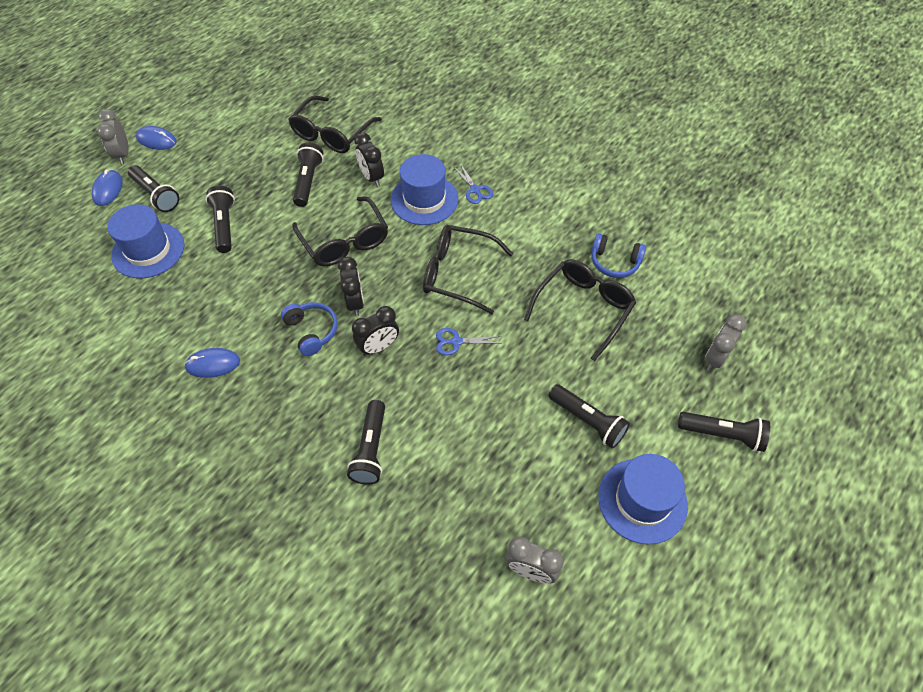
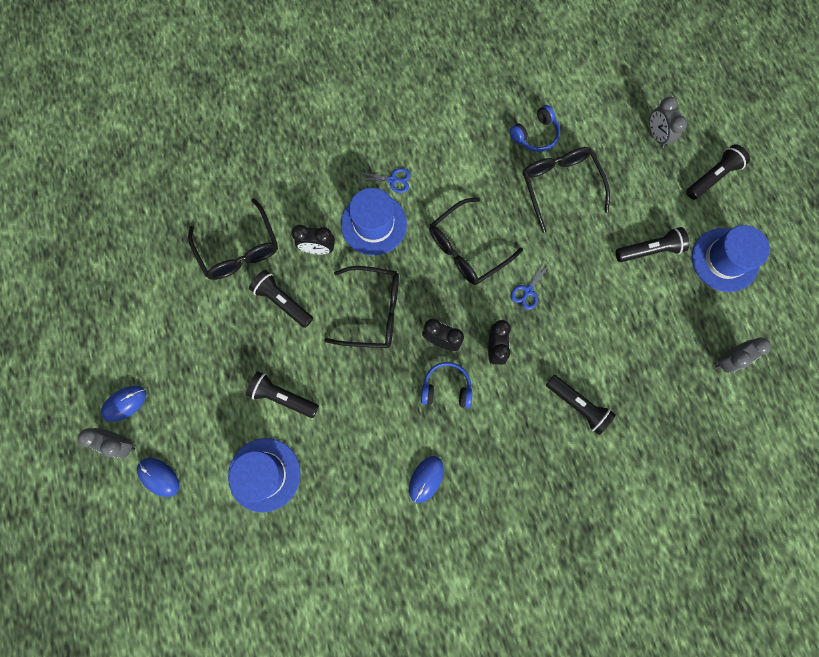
camera: 55 degrees left, 20 degrees up
black flashlight [128,165,179,212] -> none

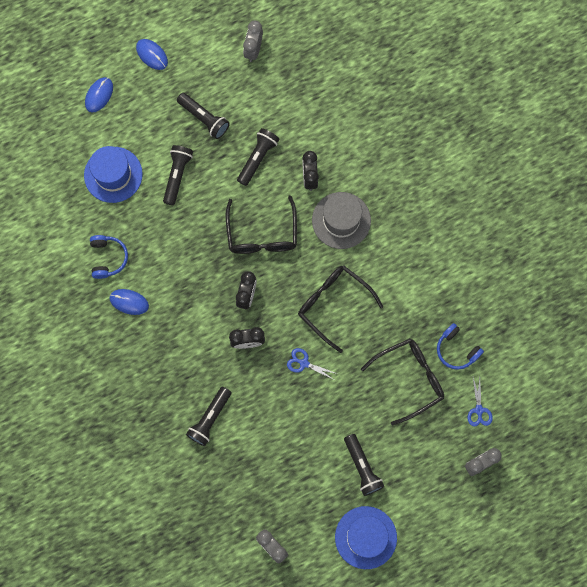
camera: 80 degrees right, 0 degrees up
grey clock [78,428,135,458] -> grey clock moved to [243,21,263,62]
black glasses [188,198,278,280] -> none
blue hat [341,188,407,255] -> grey hat [312,192,371,249]
blue scissors [355,168,411,193] -> blue scissors moved to [468,378,493,427]
blue headphones [421,362,472,408] -> blue headphones moved to [90,235,128,279]
black flashlight [686,144,750,200] -> black flashlight moved to [177,93,230,139]

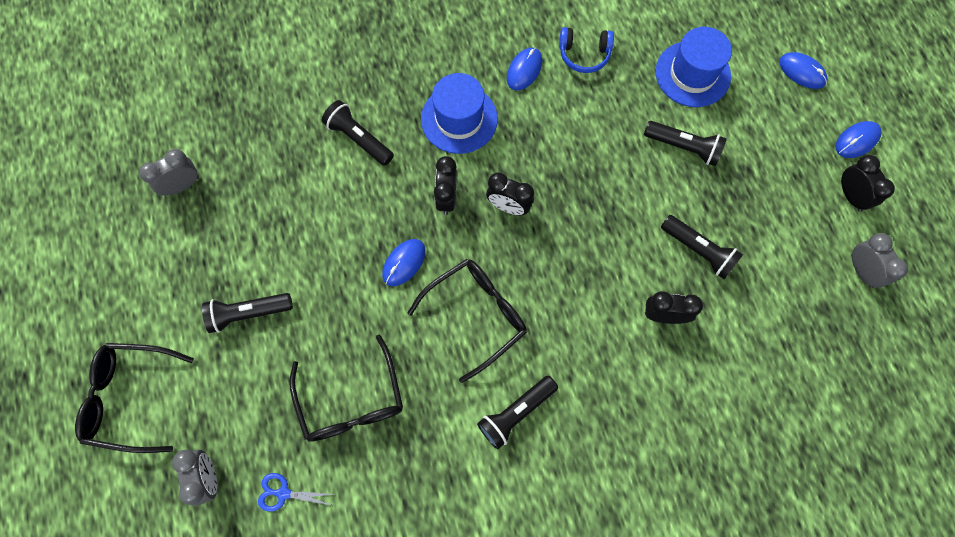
camera: 100 degrees right, 5 degrees down
black flashlight [177,93,230,139] -> black flashlight moved to [477,376,558,449]
black glasses [226,195,297,254] -> black glasses moved to [75,343,194,453]
grey clock [243,21,263,62] -> grey clock turned 45 degrees clockwise [851,233,908,288]
blue scissors [287,348,337,380] -> blue mouse [382,239,426,286]
grey hat [312,192,371,249] -> none
blue hat [335,506,397,569] -> blue hat moved to [421,73,498,154]
blue headphones [437,323,484,370] -> none
none -> black clock [841,155,895,212]

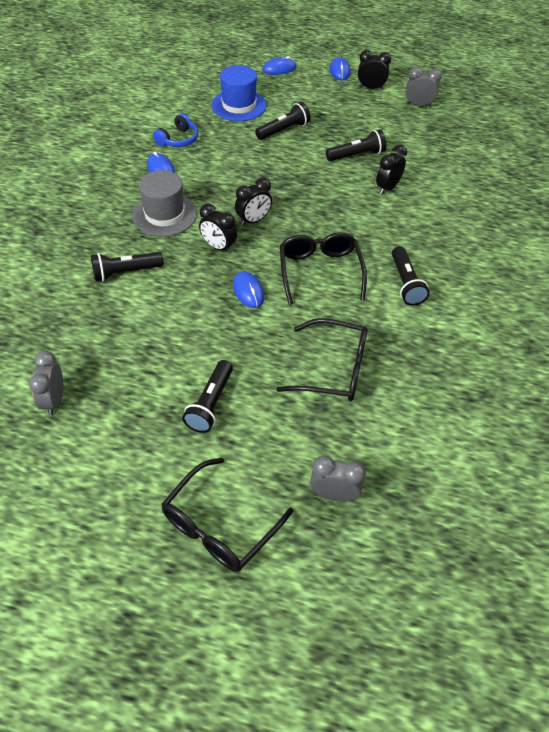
camera: 60 degrees left, 20 degrees down
blue scissors [258,473,336,512] -> none
blue hat [421,73,498,154] -> grey hat [132,170,197,237]

